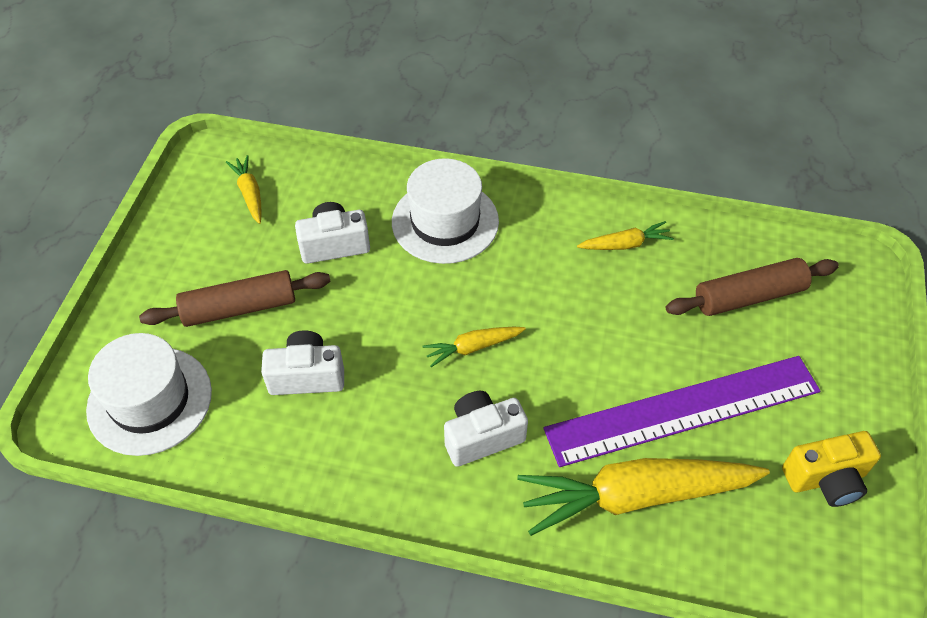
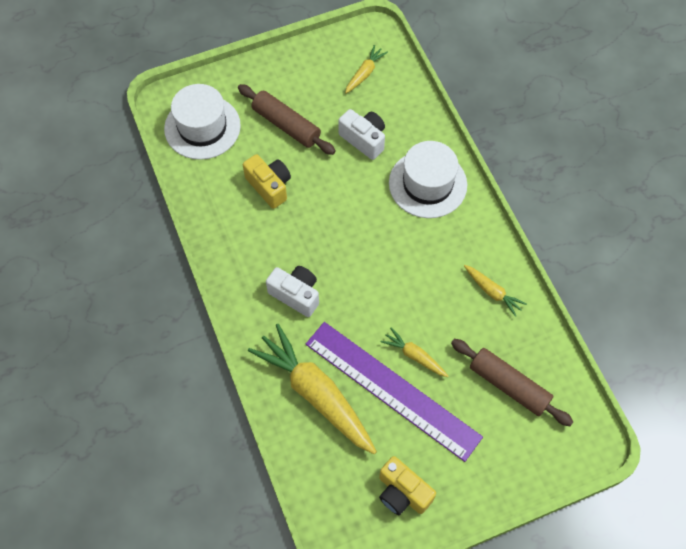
camera: 55 degrees right, 10 degrees up
white camera [261,330,344,395] -> yellow camera [243,154,291,209]
yellow carrot [423,327,526,367] -> yellow carrot moved to [381,328,448,377]

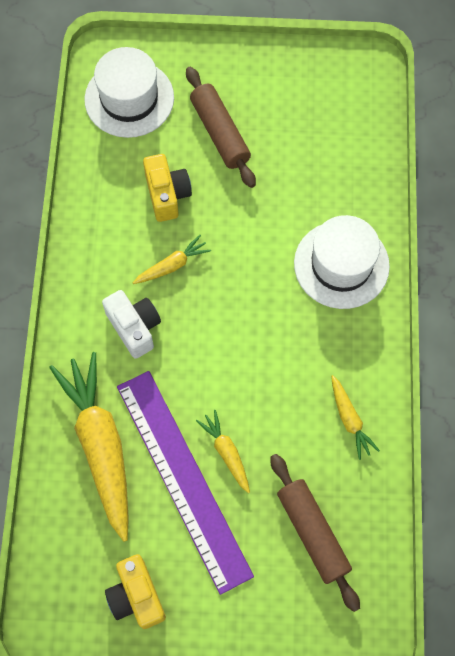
camera: 25 degrees right, 5 degrees up
white camera [338,109,385,160] -> none
yellow carrot [345,45,388,94] -> yellow carrot moved to [133,235,211,284]

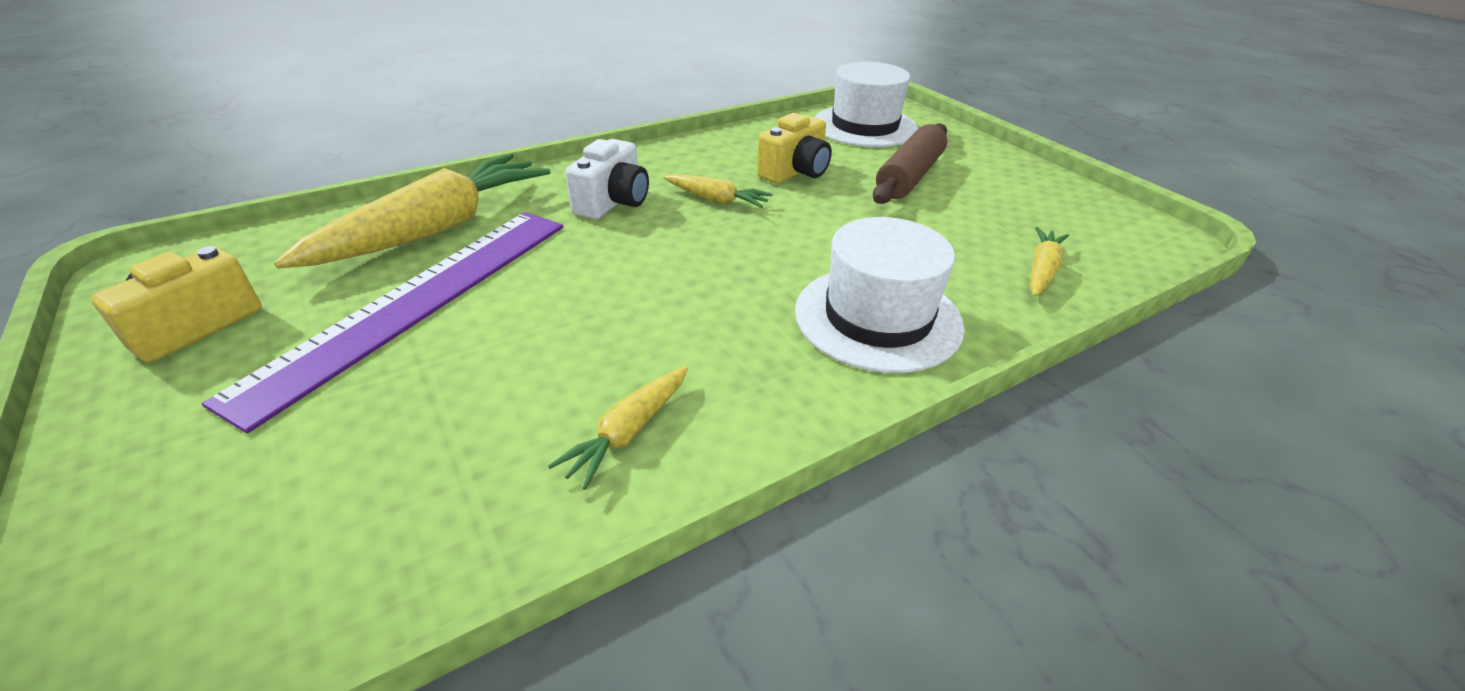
camera: 55 degrees right, 30 degrees down
yellow carrot [196,410,250,493] -> yellow carrot moved to [1030,227,1069,296]
brown rolling pin [270,454,360,612] -> none

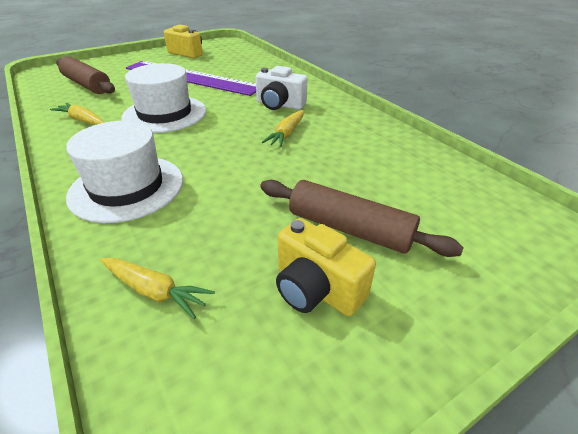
camera: 90 degrees right, 0 degrees up
yellow carrot [274,153,550,269] -> none
yellow camera [757,113,832,184] -> yellow camera moved to [276,218,376,316]
white hat [815,61,918,147] -> white hat moved to [121,63,206,133]
none -> brown rolling pin [56,56,115,94]

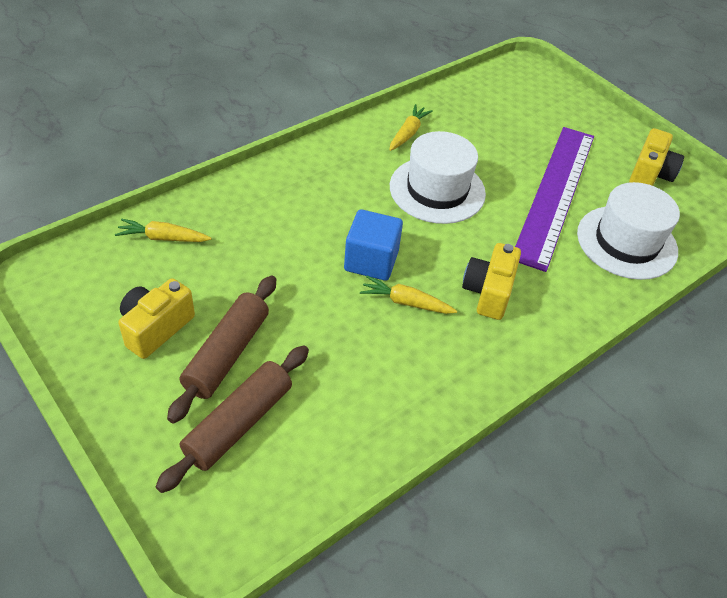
camera: 80 degrees right, 10 degrees up
brown rolling pin [56,56,115,94] -> brown rolling pin moved to [156,345,309,493]
white hat [66,121,183,223] -> white hat moved to [577,182,680,280]
yellow carrot [100,258,215,319] -> yellow carrot turned 75 degrees clockwise [115,219,211,242]
white camera [255,66,308,110] -> yellow camera [462,243,521,320]
none -> blue cube [344,209,403,281]

